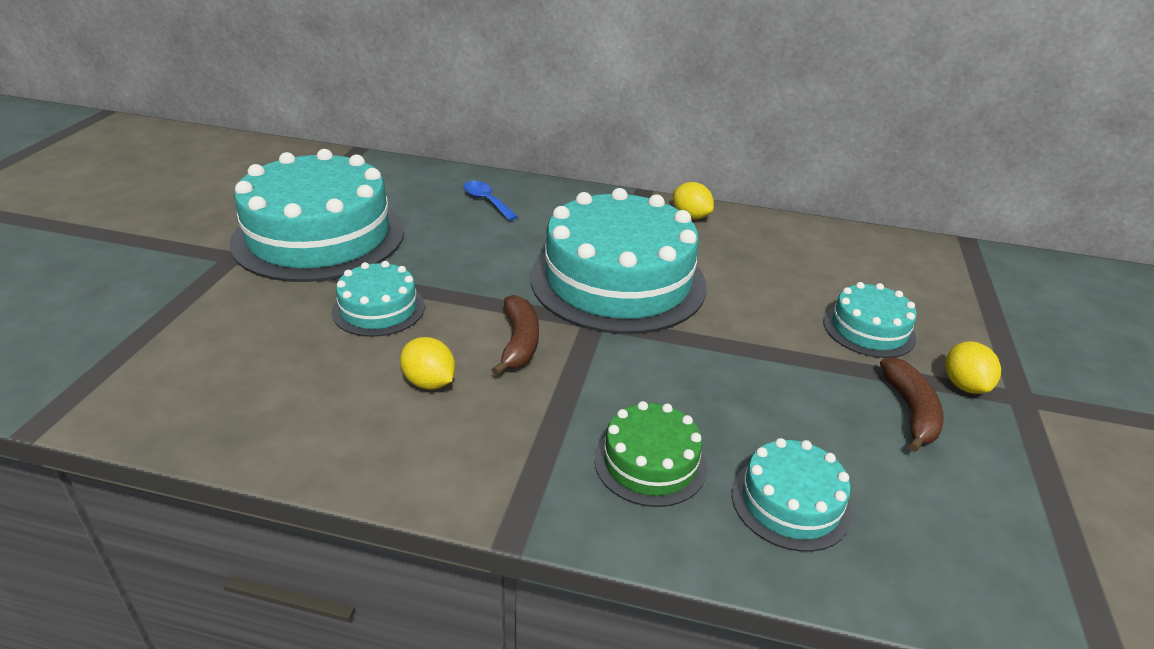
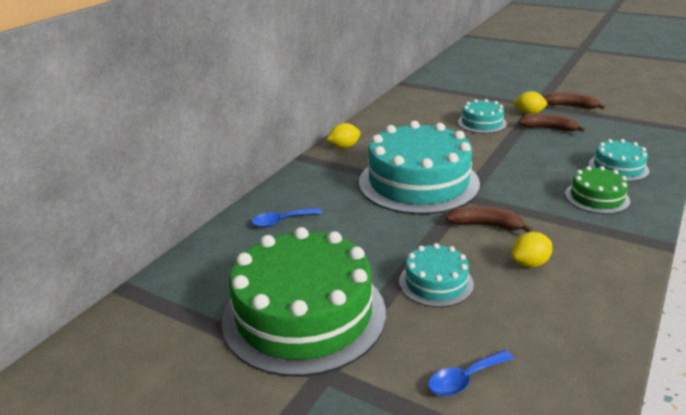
camera: 70 degrees left, 5 degrees down
turquoise cake [230,149,404,282] -> green cake [222,227,386,377]
none -> blue spoon [428,350,514,396]
none -> brown banana [544,92,606,109]

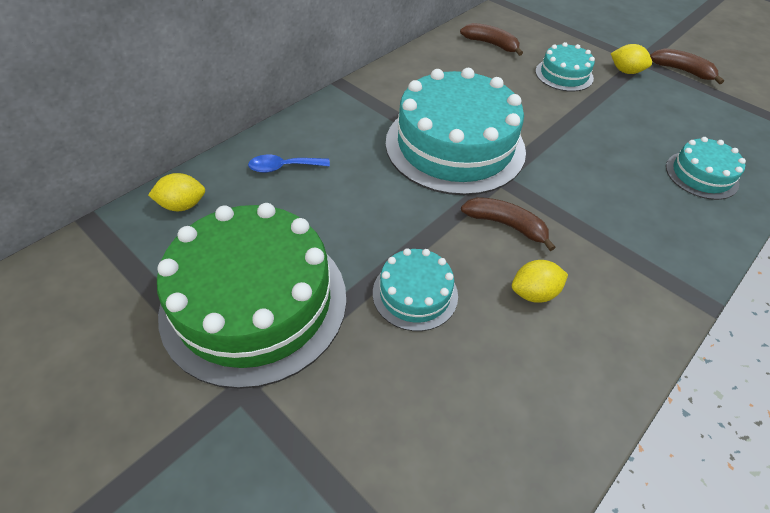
camera: 10 degrees right, 20 degrees up
yellow lemon [327,123,360,148] -> yellow lemon moved to [148,173,205,211]
blue spoon [428,350,514,396] -> none
brown banana [518,113,586,132] -> brown banana moved to [460,23,523,56]
green cake [565,166,630,214] -> none

